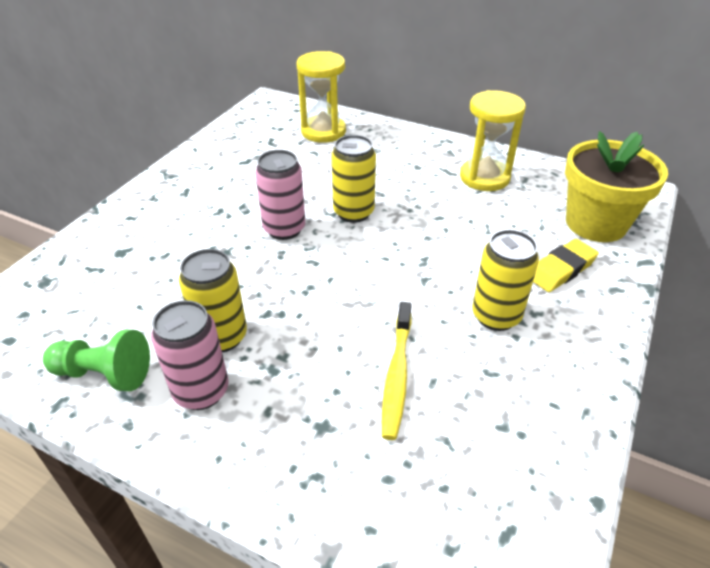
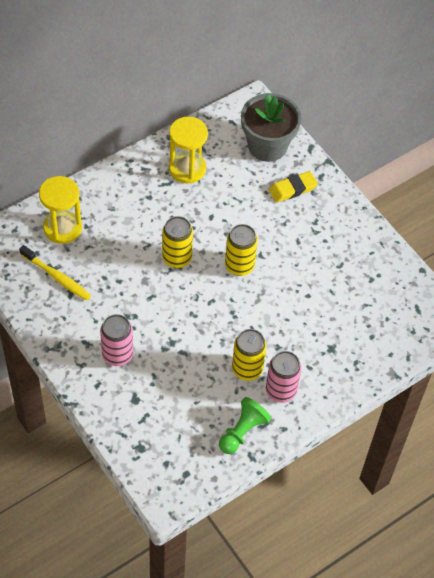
camera: 65 degrees left, 15 degrees up
pink can [255,150,305,240] -> pink can moved to [100,314,133,366]
yellow toothbrush [382,302,412,440] -> yellow toothbrush moved to [19,245,91,301]
yellow can [472,230,539,331] -> yellow can moved to [225,224,258,276]
yellow eraser [533,239,599,292] -> yellow eraser turned 75 degrees clockwise [269,171,318,203]
yellow flower pot [565,131,668,242] -> grey flower pot [241,93,301,162]

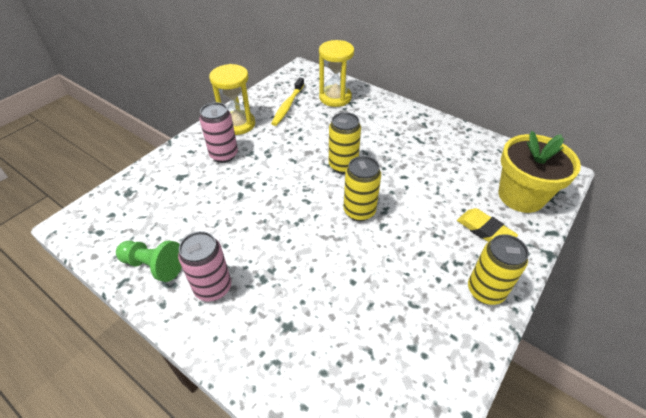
camera: 75 degrees right, 10 degrees down
yellow hourglass [169,117,208,183] -> yellow hourglass moved to [209,64,255,135]
yellow can [232,329,267,381] -> yellow can moved to [468,234,529,305]
grey flower pot [241,93,301,162] -> yellow flower pot [499,131,581,213]

